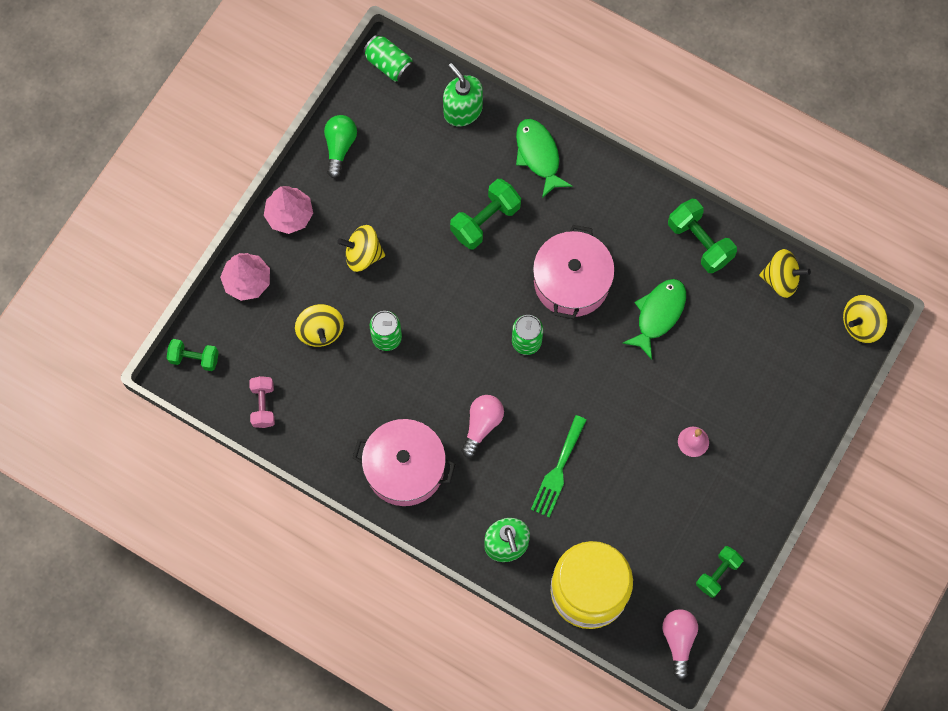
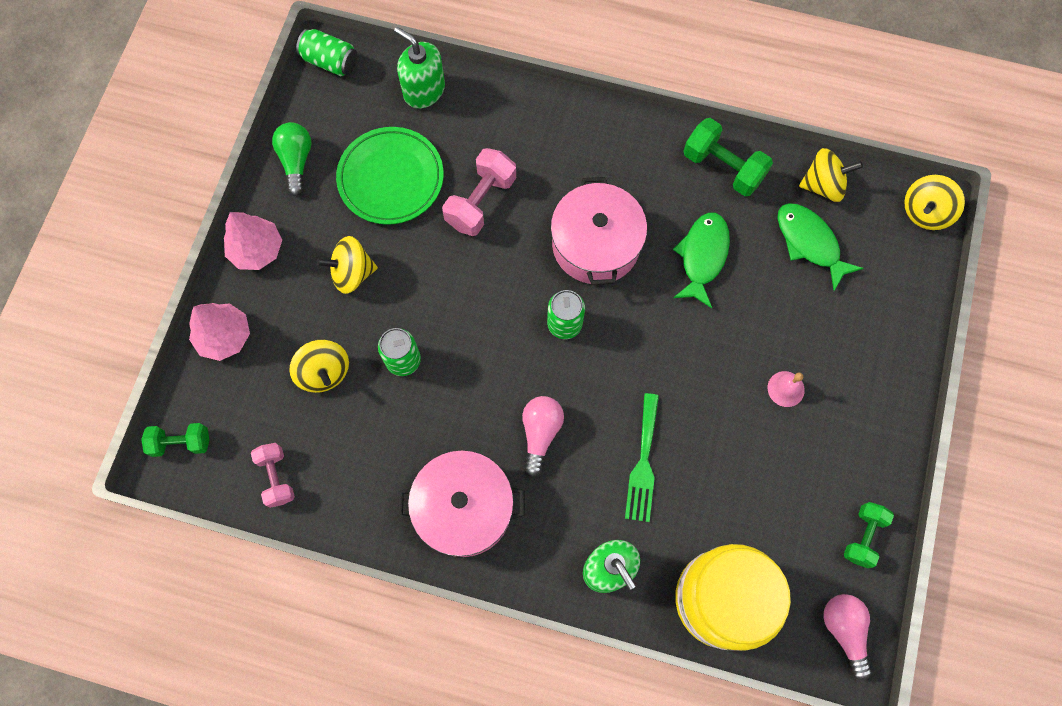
camera: 15 degrees left, 0 degrees up
green dumbbell [450,179,521,249] -> pink dumbbell [442,148,516,236]
green fish [516,119,572,198] -> green fish moved to [778,203,863,291]
none -> green plate [336,127,444,225]

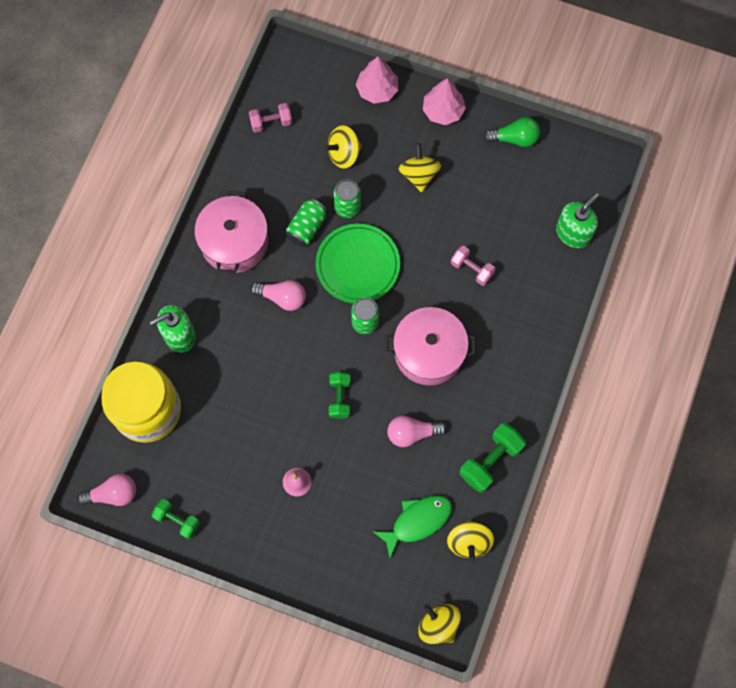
camera: 95 degrees right, 0 degrees up
green dumbbell [141,423,210,457] -> green dumbbell moved to [329,372,350,419]
green can [296,29,358,76] -> green can moved to [286,198,327,247]
green plate [336,127,444,225] -> green plate moved to [316,224,400,303]
pink dumbbell [442,148,516,236] -> pink dumbbell [451,246,495,286], size x0.66
green fork [625,393,659,522] -> none
green fish [673,213,730,308] -> pink light bulb [387,416,447,447]

